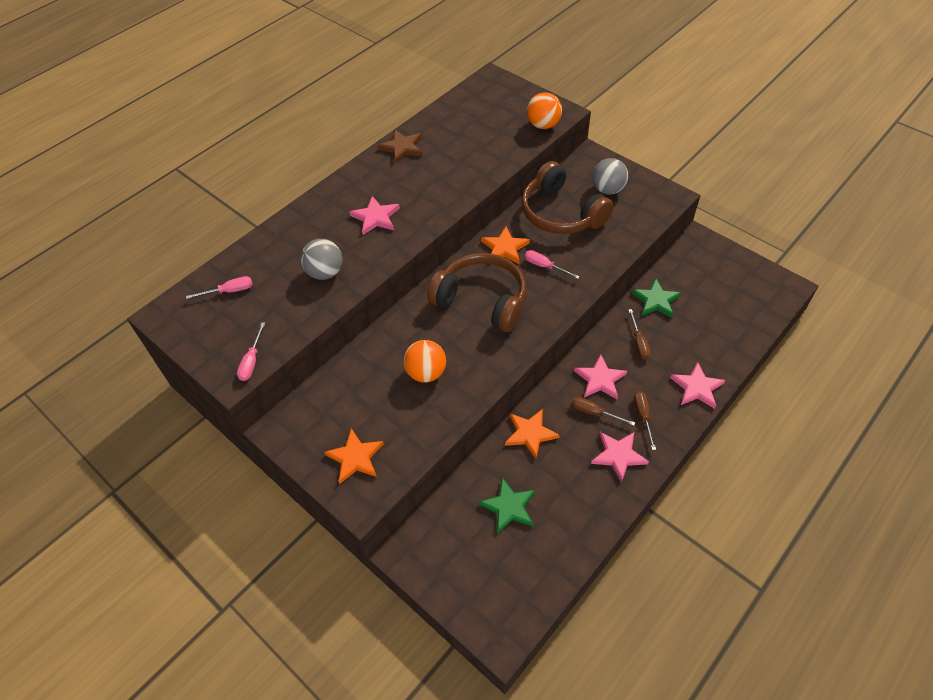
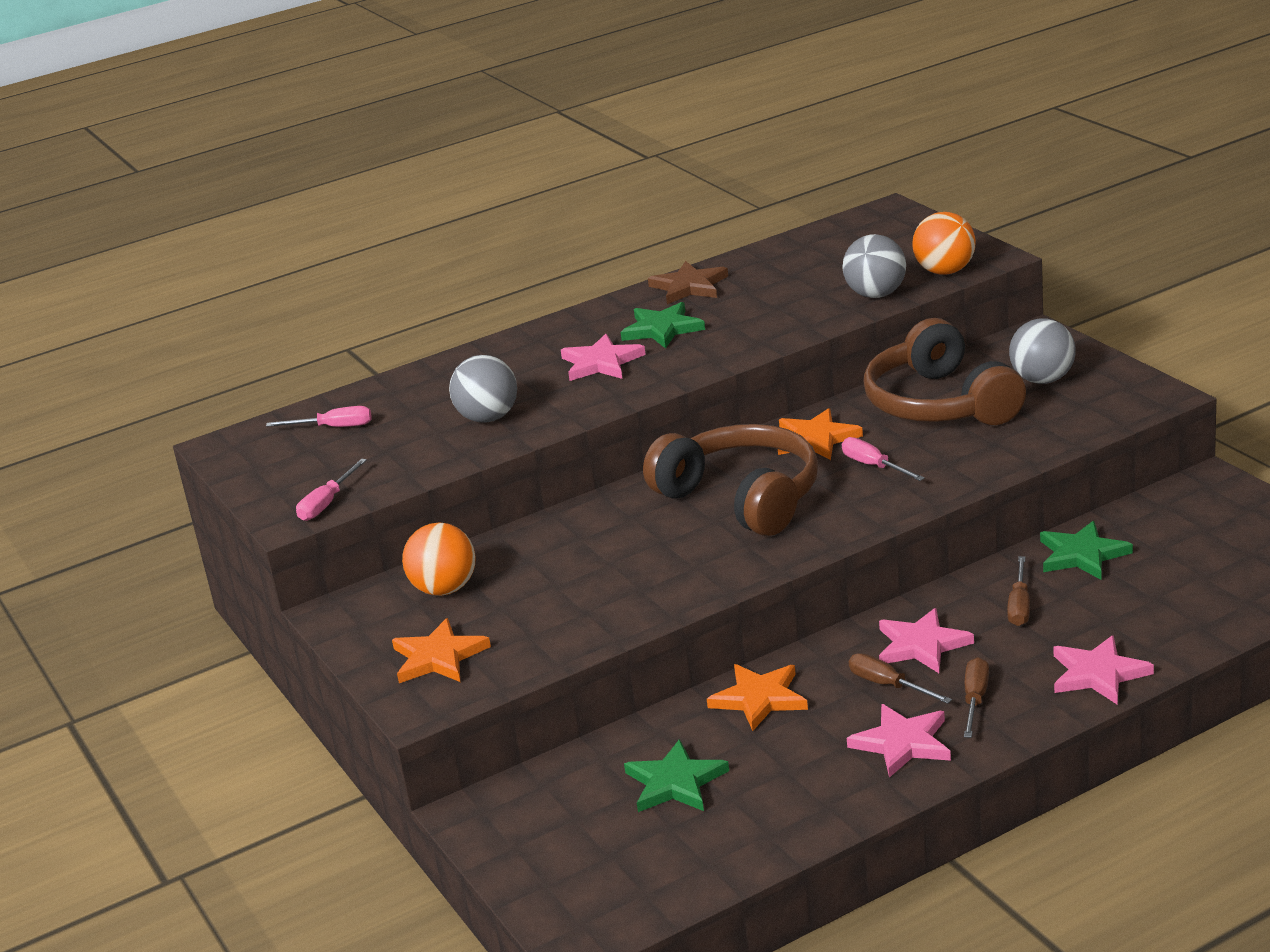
camera: 20 degrees right, 25 degrees down
orange ball [404,340,446,383] -> orange ball moved to [402,523,476,596]
none -> green star [621,302,705,349]
none -> grey ball [842,234,906,298]

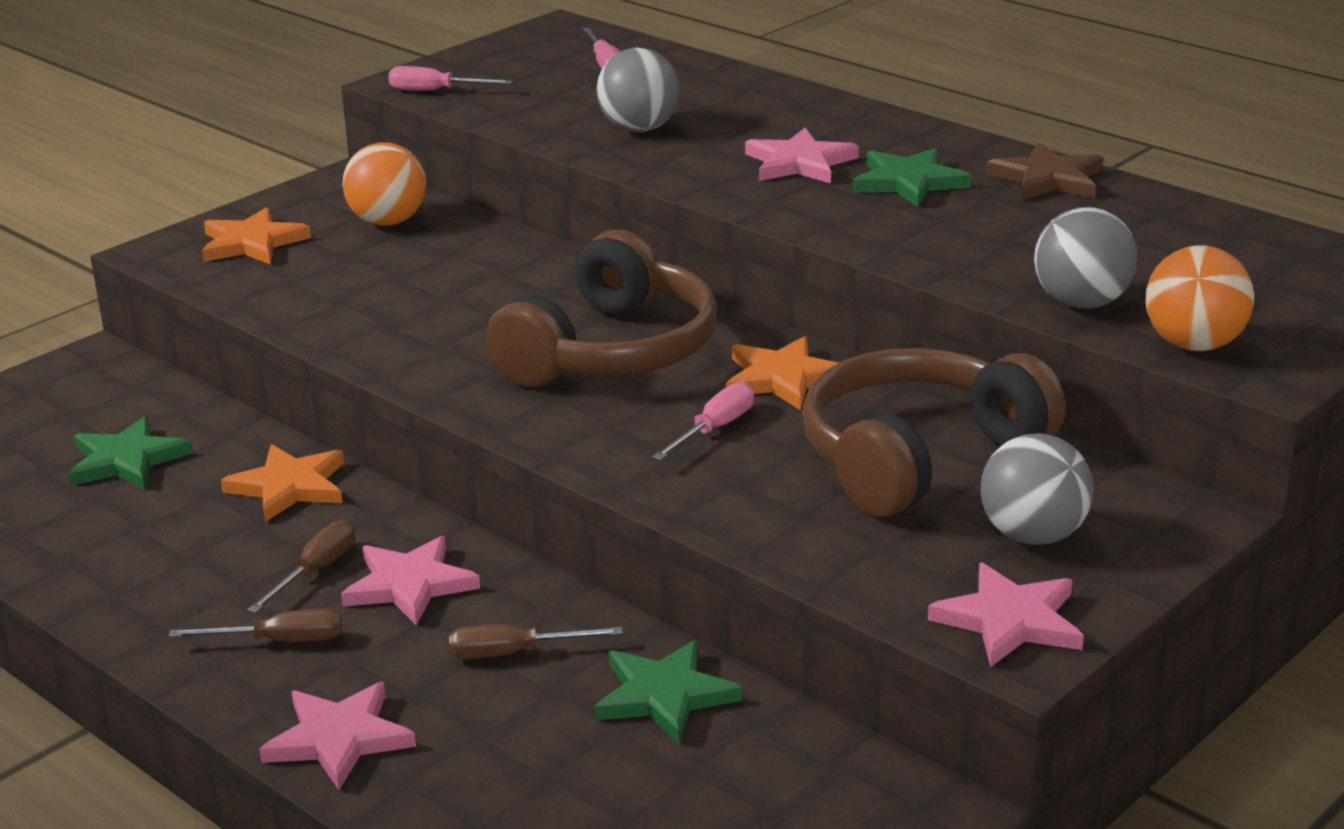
camera: 70 degrees right, 0 degrees up
pink star [847,704,951,778] -> pink star moved to [928,563,1084,667]

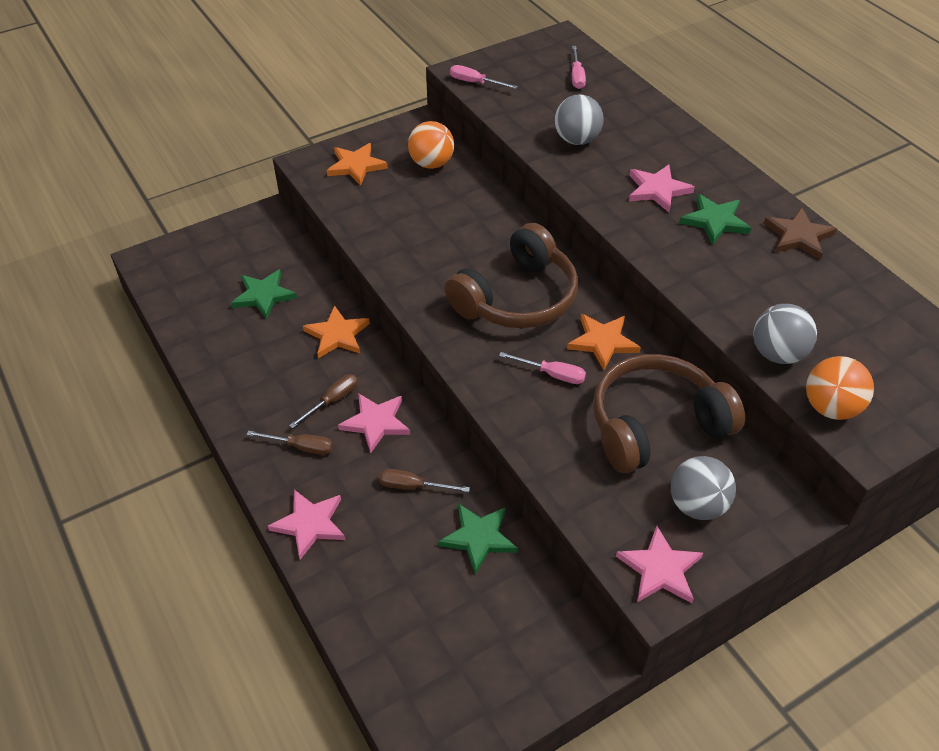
camera: 15 degrees right, 20 degrees up
pink screwdriver [652,381,754,460] -> pink screwdriver turned 60 degrees clockwise [499,352,586,384]

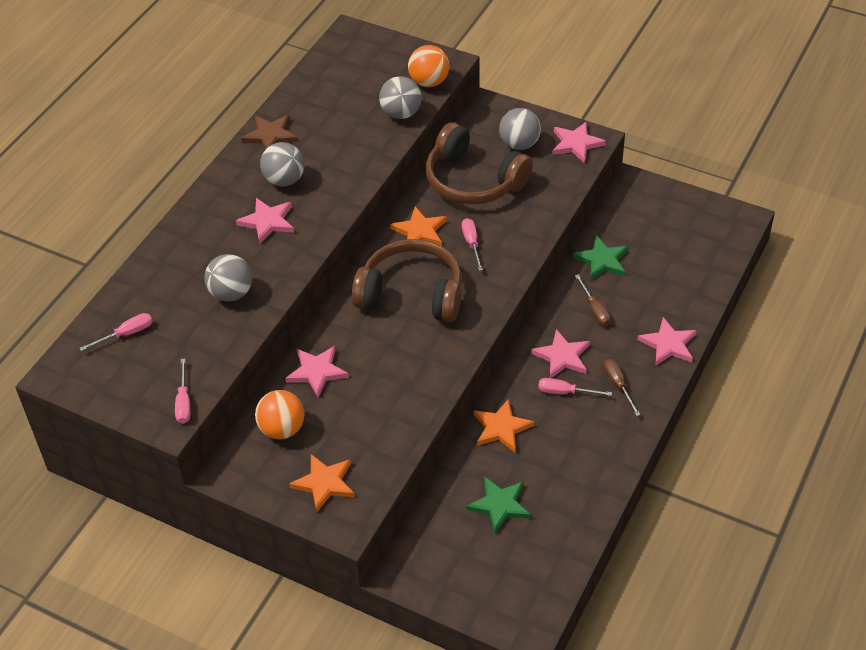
camera: 120 degrees left, 0 degrees up
brown screwdriver [289,374,358,428] -> pink screwdriver [538,378,612,396]
green star [679,194,751,245] -> grey ball [260,142,305,187]
none -> pink star [286,346,349,398]

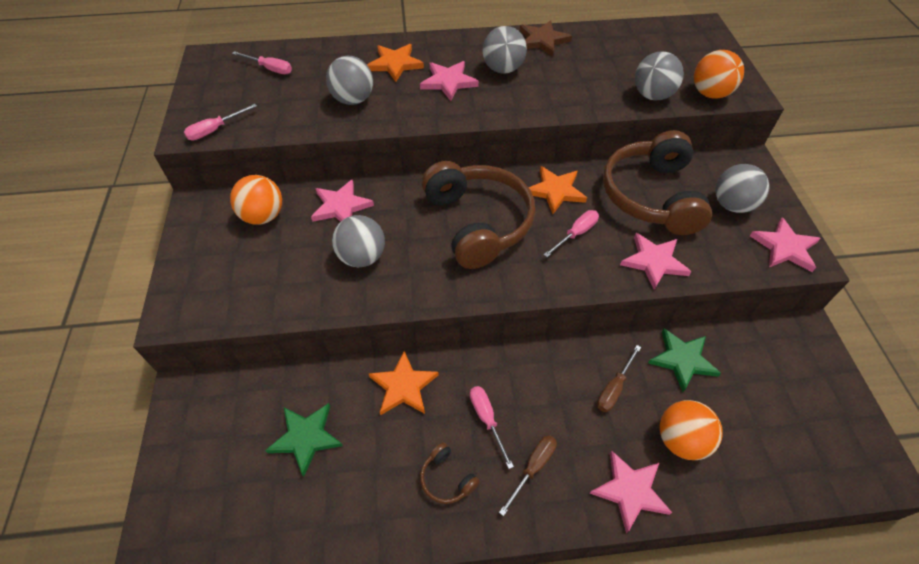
camera: 55 degrees right, 5 degrees up
orange star [289,454,355,512] -> orange star moved to [367,44,424,82]
pink star [531,329,590,378] -> pink star moved to [620,233,692,290]
none -> grey ball [332,215,385,267]
none -> brown headphones [420,442,480,504]
none -> orange ball [660,400,723,460]

